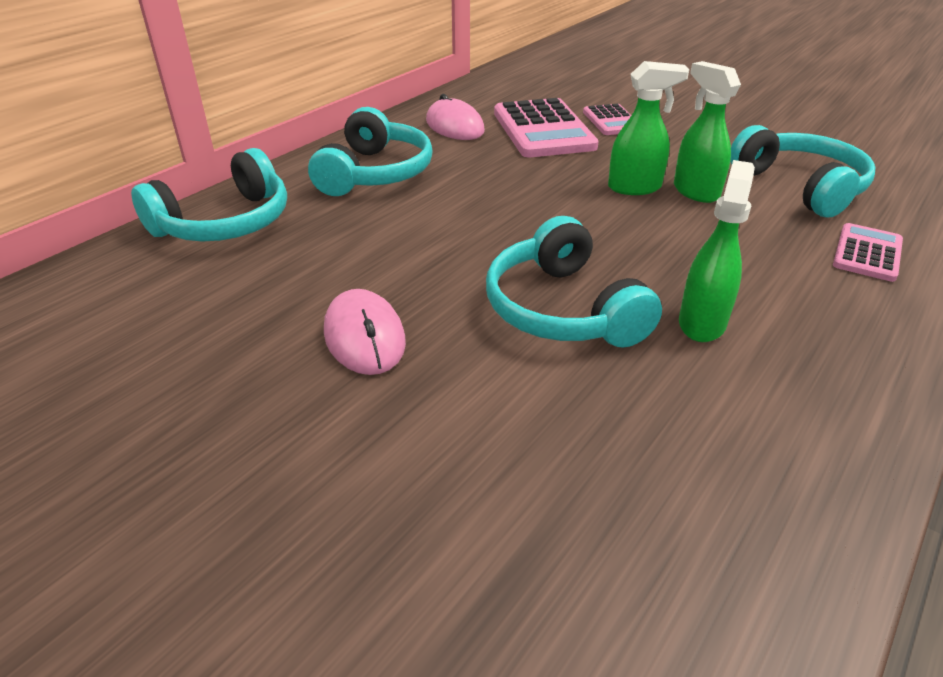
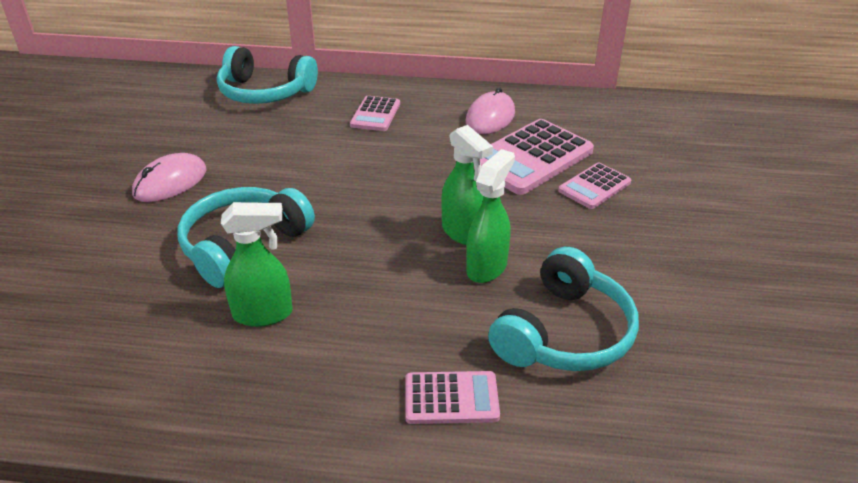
camera: 60 degrees right, 0 degrees up
turquoise headphones [308,107,433,196] -> pink calculator [350,96,400,131]

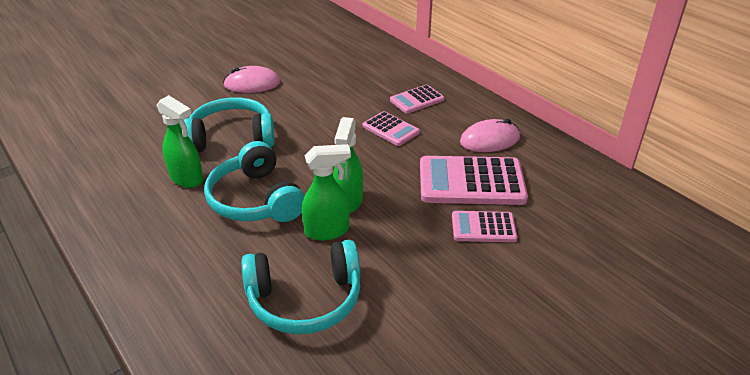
camera: 45 degrees right, 0 degrees up
turquoise headphones [217,46,318,104] -> turquoise headphones moved to [204,141,305,222]
pink calculator [406,371,500,424] -> pink calculator moved to [363,111,420,146]

